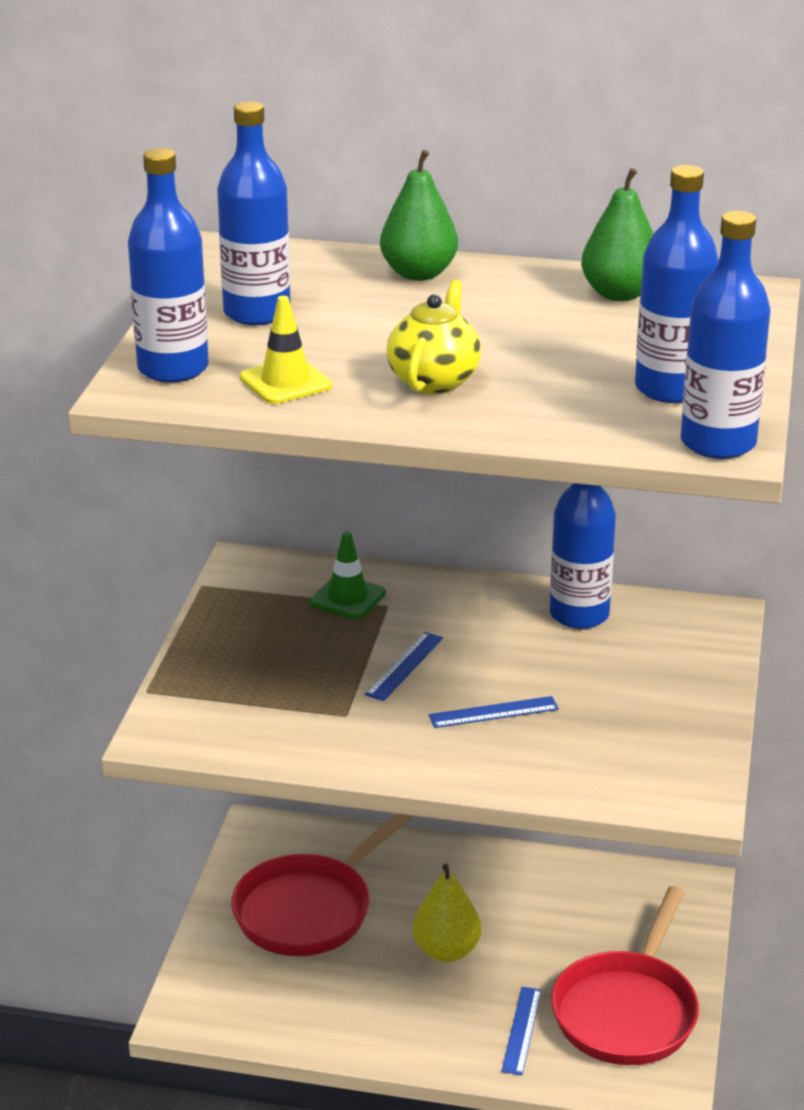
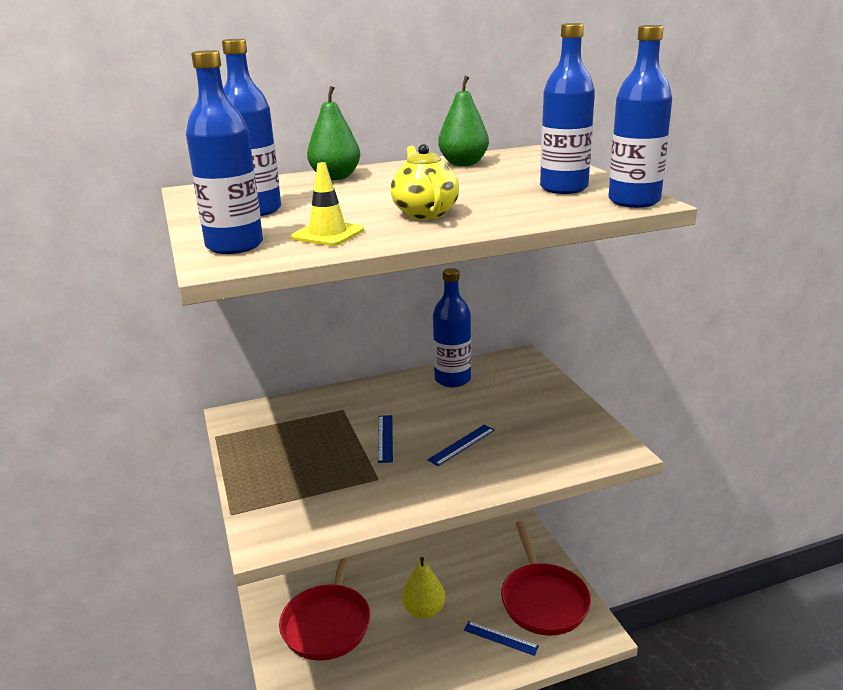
camera: 30 degrees left, 5 degrees down
green traffic cone [309,531,386,620] -> none
blue ruler [501,987,542,1075] -> blue ruler turned 45 degrees counterclockwise [464,621,539,656]

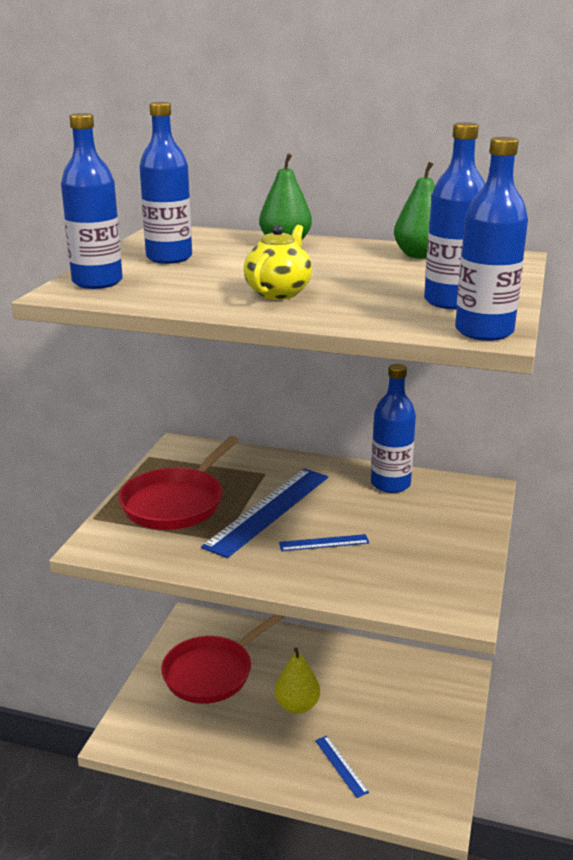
camera: 35 degrees right, 0 degrees up
yellow traffic cone [291,162,364,246] -> none
blue ruler [378,415,393,463] -> blue ruler [201,469,328,558], size x2.12
red pan [501,521,591,636] -> red pan moved to [119,436,239,530]

